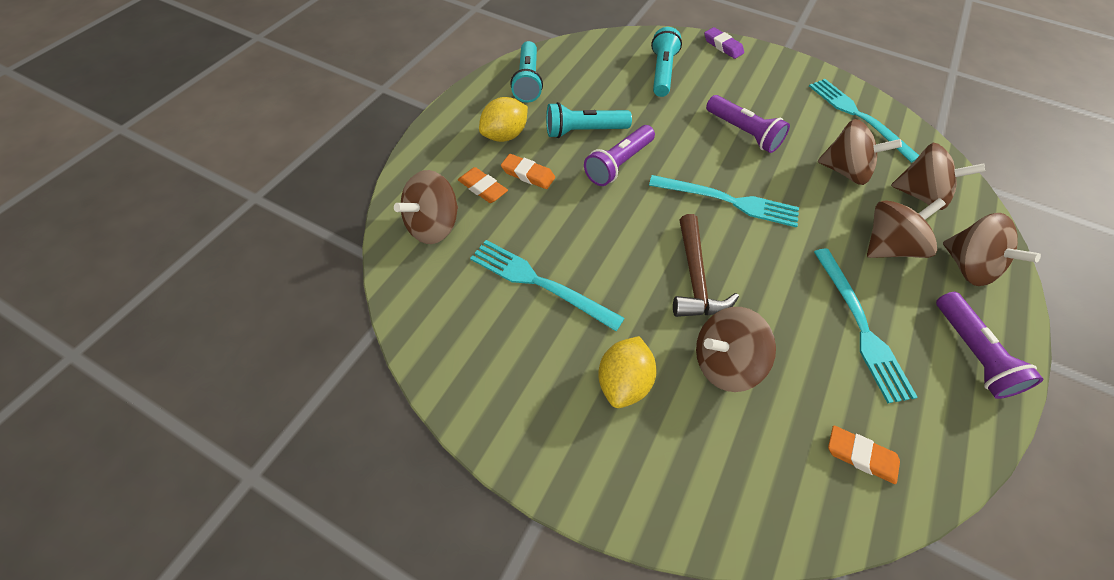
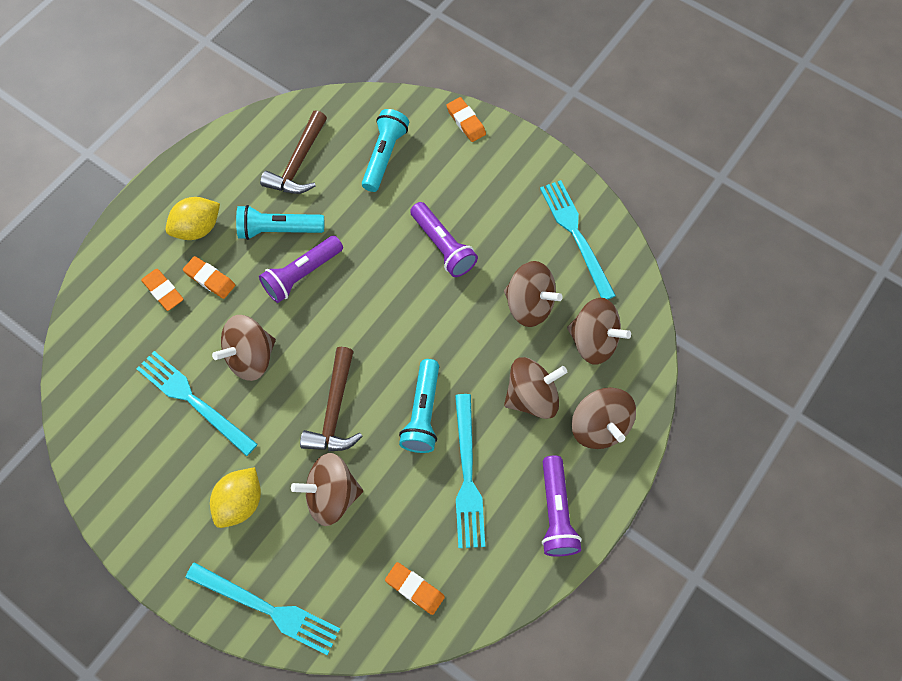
camera: 10 degrees right, 10 degrees up
brown spinning top [394,170,458,244] -> brown spinning top moved to [212,315,276,381]
turquoise flashlight [510,41,543,103] -> turquoise flashlight moved to [399,359,439,453]
turquoise fork [649,175,799,228] -> turquoise fork moved to [185,562,340,655]
purple eraser [704,27,744,59] -> orange eraser [446,97,486,142]
none -> brown hammer [260,110,327,194]

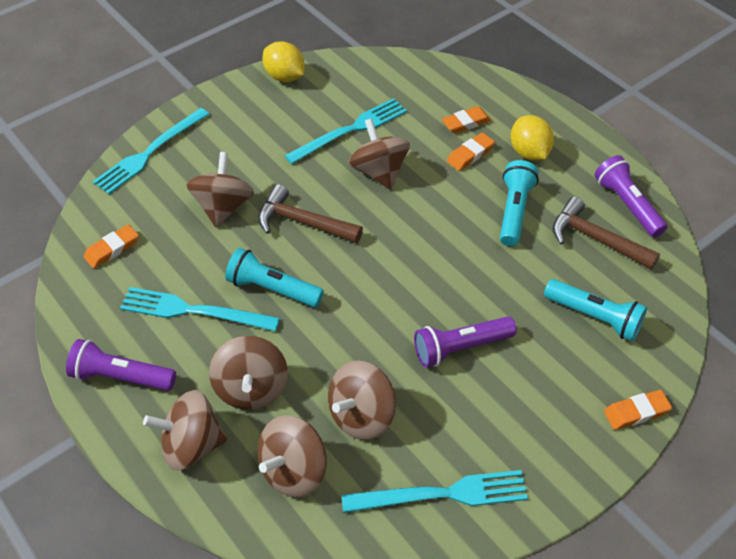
camera: 105 degrees right, 15 degrees down
yellow lemon [210,467,261,528] -> yellow lemon moved to [262,41,305,82]
purple flashlight [259,236,343,303] -> purple flashlight moved to [595,155,667,237]

